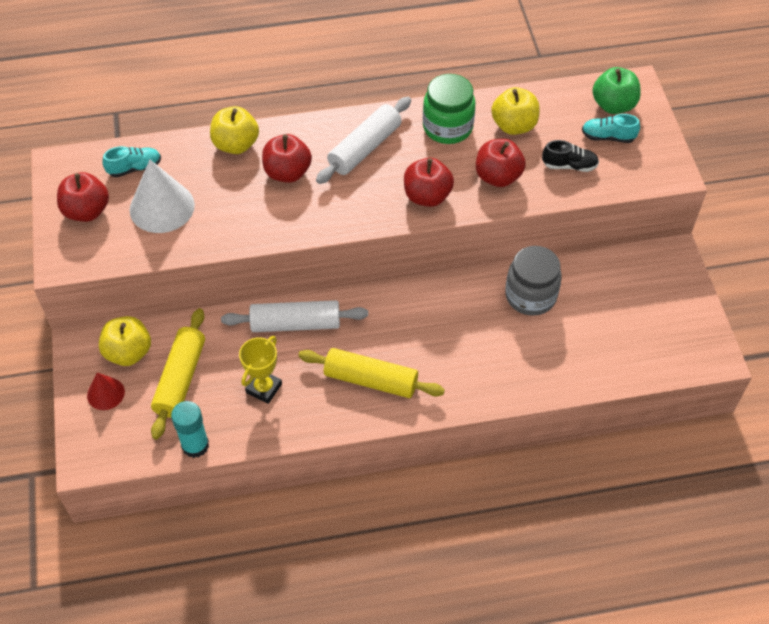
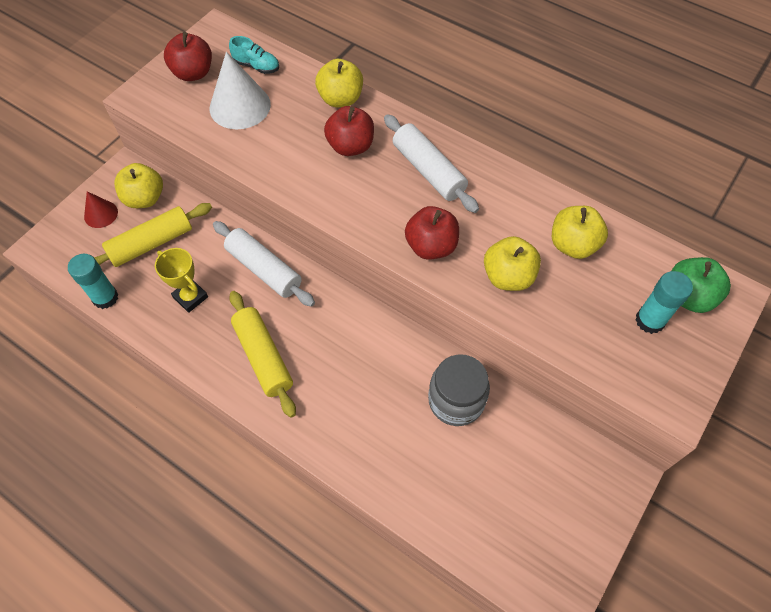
camera: 45 degrees right, 5 degrees up
yellow trophy [239,336,282,404] -> yellow trophy turned 60 degrees clockwise [155,248,208,313]
white rolling pin [316,97,411,184] -> white rolling pin turned 60 degrees clockwise [384,114,479,213]
green jar [423,74,476,144] -> none
red apple [476,139,526,187] -> yellow apple [484,236,541,291]
black shoe [542,140,599,172] -> none
turquoise shoe [582,114,640,143] -> turquoise glue stick [635,271,693,334]

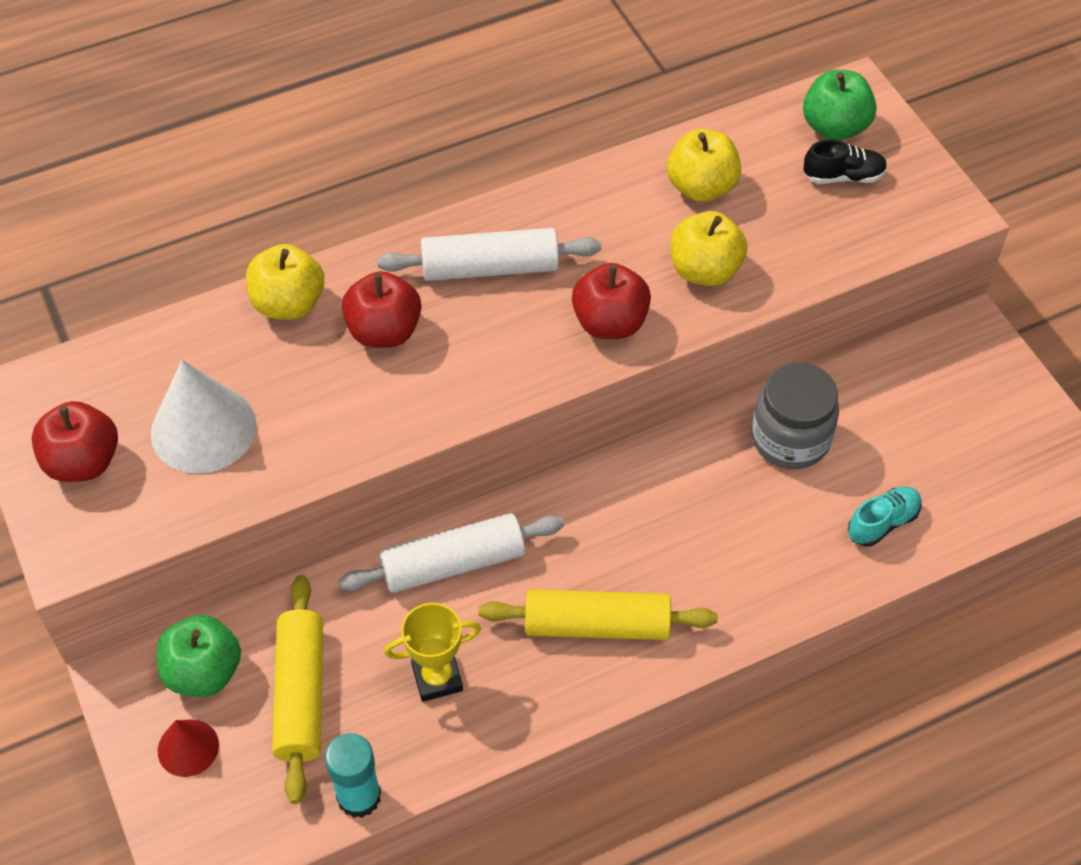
camera: 60 degrees left, 5 degrees down
yellow apple [114,163,163,208] -> green apple [156,615,241,697]
turquoise shoe [229,36,279,74] -> turquoise shoe moved to [848,487,922,547]
turquoise glue stick [635,271,693,334] -> black shoe [803,140,887,184]

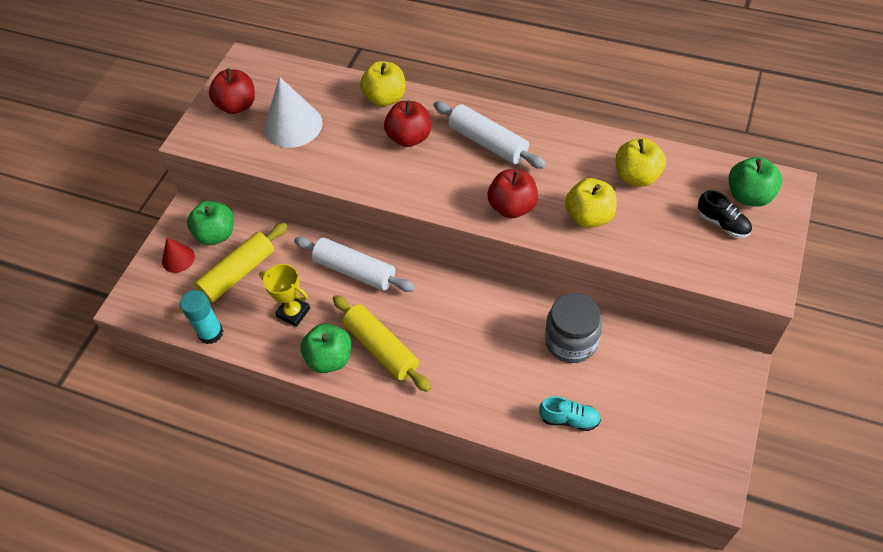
camera: 50 degrees right, 0 degrees up
none -> green apple [301,323,351,373]

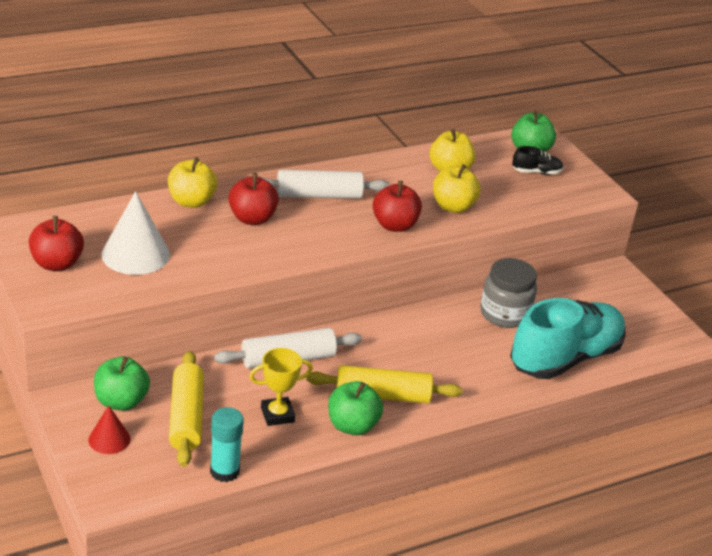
camera: 55 degrees left, 20 degrees down
turquoise shoe [539,396,601,431] -> turquoise shoe [510,298,625,379], size x2.47

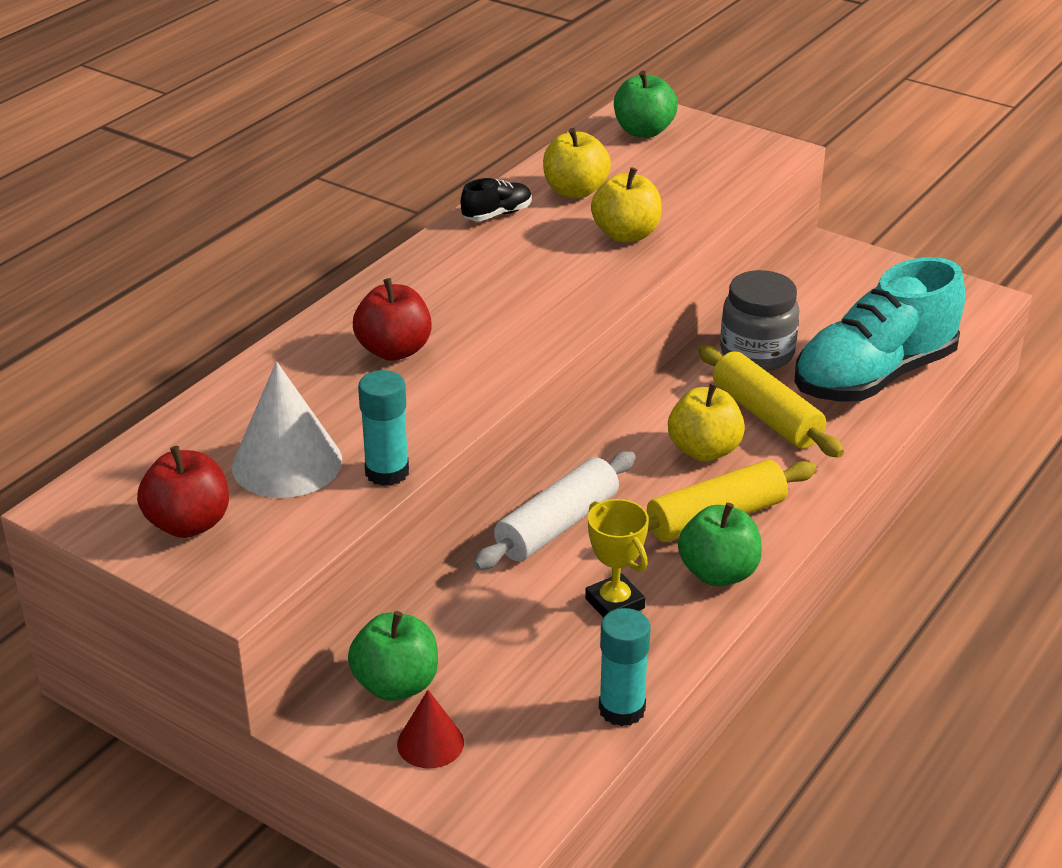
camera: 25 degrees left, 0 degrees up
yellow apple [168,157,217,208] -> yellow apple moved to [668,383,745,461]
yellow rolling pin [169,351,204,467] -> yellow rolling pin moved to [699,345,844,458]
yellow trophy [249,348,313,426] -> yellow trophy turned 75 degrees counterclockwise [585,499,649,618]
white rolling pin [260,170,390,199] -> none
red apple [373,181,422,232] -> none
turquoise shoe [510,298,625,379] -> turquoise shoe turned 150 degrees counterclockwise [794,257,965,402]
black shoe [512,146,563,175] -> black shoe moved to [461,178,532,221]
none -> turquoise glue stick [358,370,409,486]

